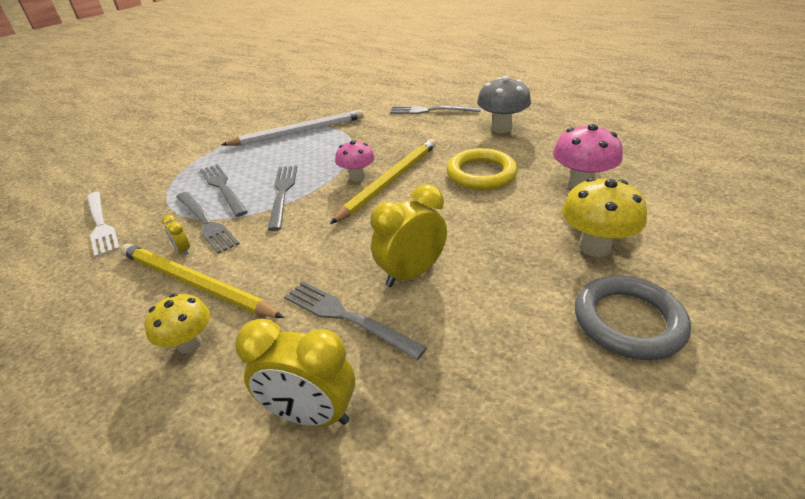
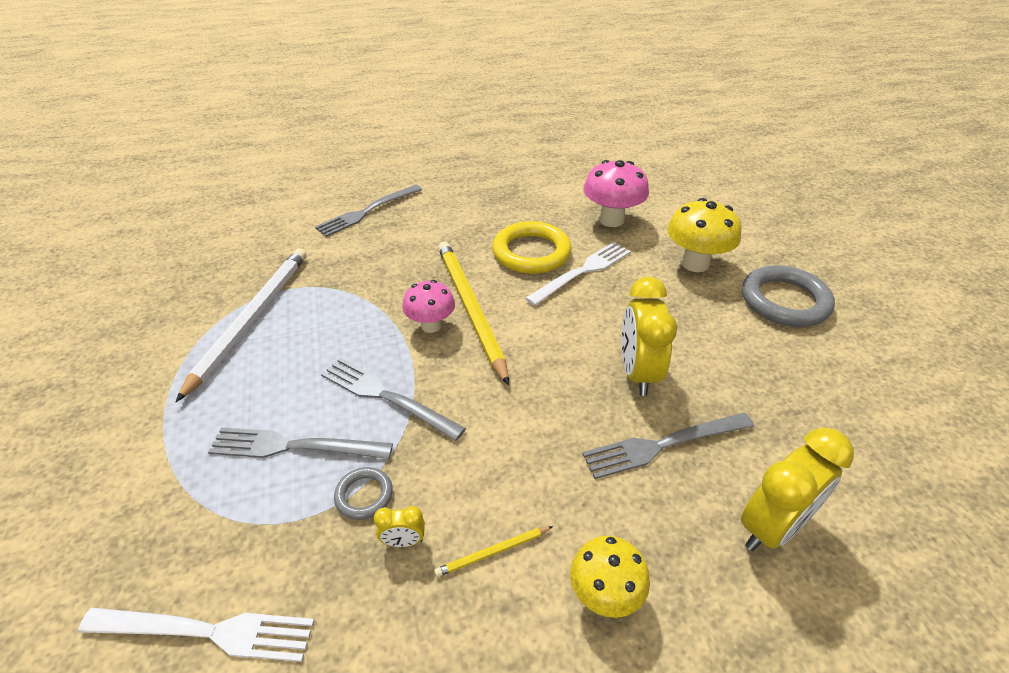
camera: 55 degrees left, 5 degrees up
yellow pencil [121,244,284,318] -> yellow pencil [434,526,553,577], size x0.40
grey fork [176,192,240,254] -> grey ring [334,467,393,520]
grey mushroom [477,76,531,133] -> none
none -> white fork [525,242,631,306]

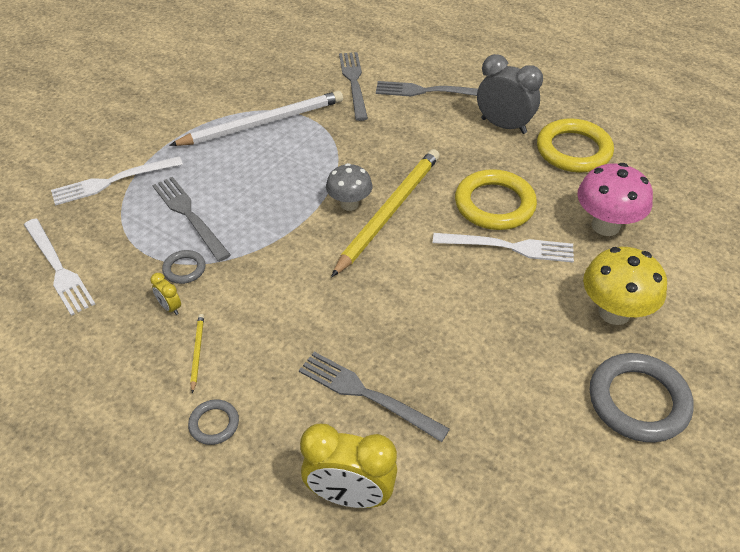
camera: 50 degrees right, 5 degrees up
grey fork [321,357,466,441] -> grey fork moved to [339,52,368,121]
pink mushroom [402,280,455,333] -> grey mushroom [326,163,372,211]
yellow pencil [434,526,553,577] -> yellow pencil turned 60 degrees clockwise [190,314,204,393]
yellow mushroom [570,536,650,618] -> grey ring [188,399,239,445]
yellow clock [622,277,677,396] -> none
none -> white fork [51,156,183,206]
none -> grey clock [477,54,543,134]
none -> yellow ring [537,118,614,173]

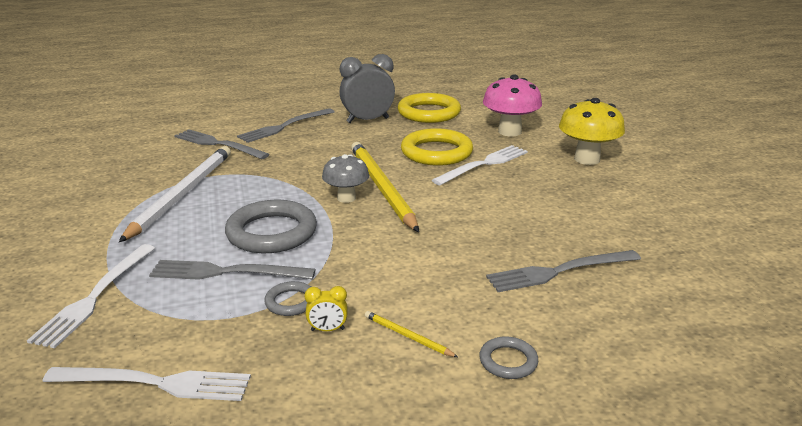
camera: 50 degrees left, 20 degrees down
yellow clock [300,424,397,508] -> none
grey ring [590,353,694,442] -> grey ring moved to [225,200,317,253]

